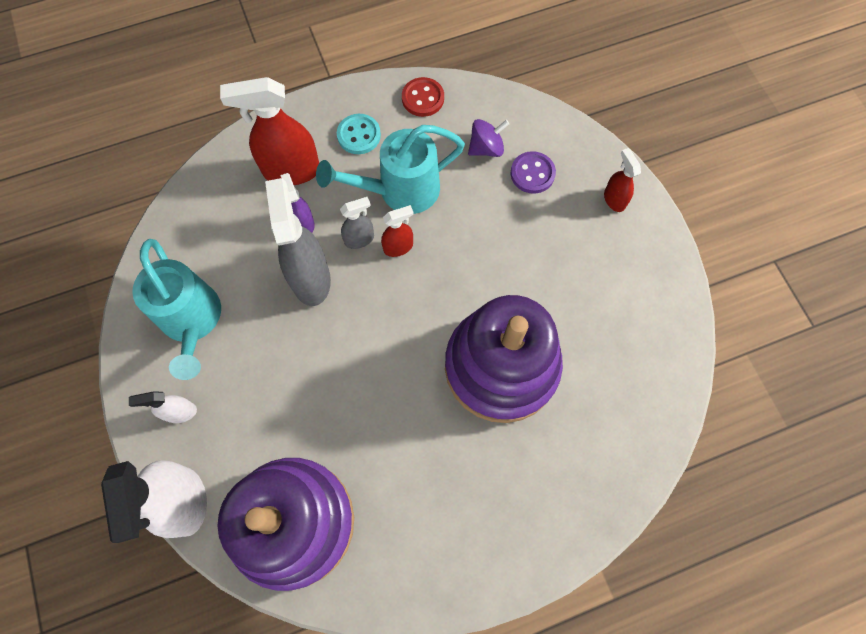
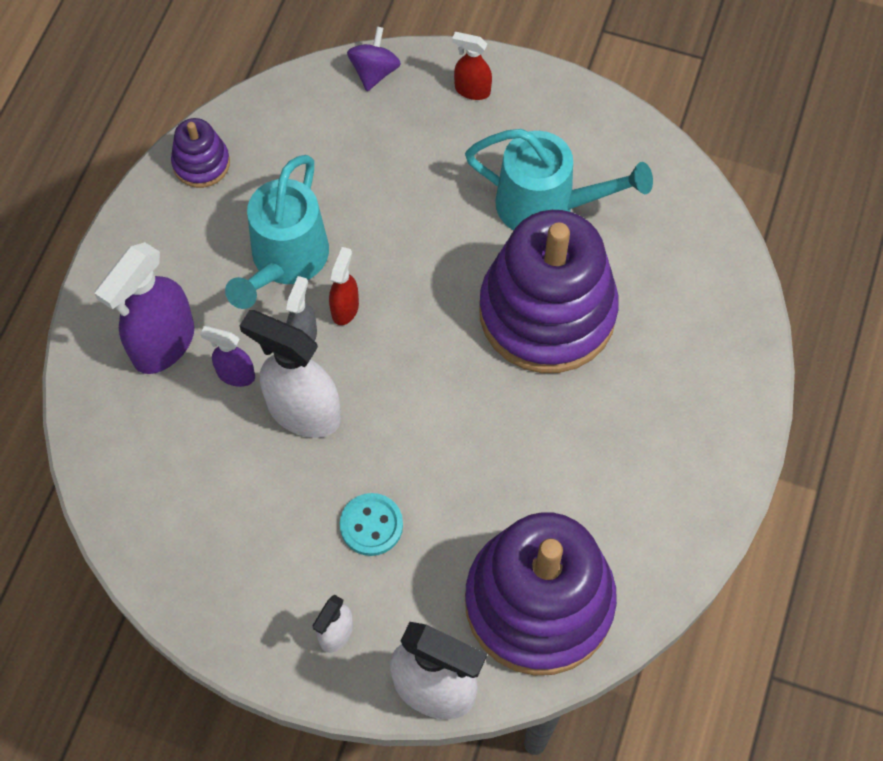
camera: 50 degrees left, 5 degrees down
turquoise watering can [132,239,221,380] -> turquoise watering can moved to [465,129,653,231]
red spray bottle [220,77,319,185] -> purple spray bottle [95,242,194,374]
grey spray bottle [265,178,331,306] -> white spray bottle [240,310,341,438]
turquoise button [337,114,381,154] -> turquoise button moved to [340,493,403,556]
red button [402,77,444,117] -> purple stacking toy [171,118,230,188]
purple spinning top [468,119,509,157] -> purple spinning top moved to [347,27,401,91]
purple button [511,151,556,194] -> none

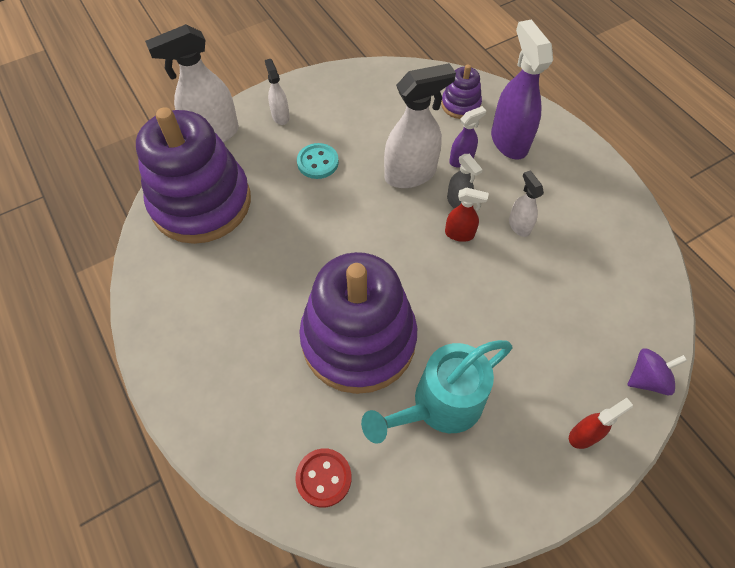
camera: 130 degrees right, 5 degrees down
purple stacking toy [171,118,230,188] -> purple stacking toy moved to [441,65,482,119]
turquoise watering can [225,155,329,309] -> white spray bottle [509,171,544,237]
red spray bottle [329,247,359,325] -> red spray bottle turned 45 degrees counterclockwise [445,187,489,242]
purple spinning top [347,27,401,91] -> purple spinning top turned 75 degrees counterclockwise [628,348,687,396]
none -> red button [295,448,352,507]

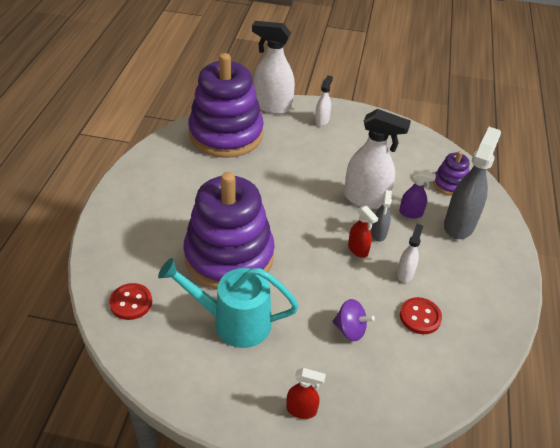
camera: 40 degrees right, 15 degrees down
turquoise button [297,143,339,179] -> none
purple spray bottle [491,20,553,160] -> grey spray bottle [444,127,501,239]
purple spinning top [628,348,687,396] -> purple spinning top moved to [332,299,375,341]
none -> red button [400,297,442,334]

